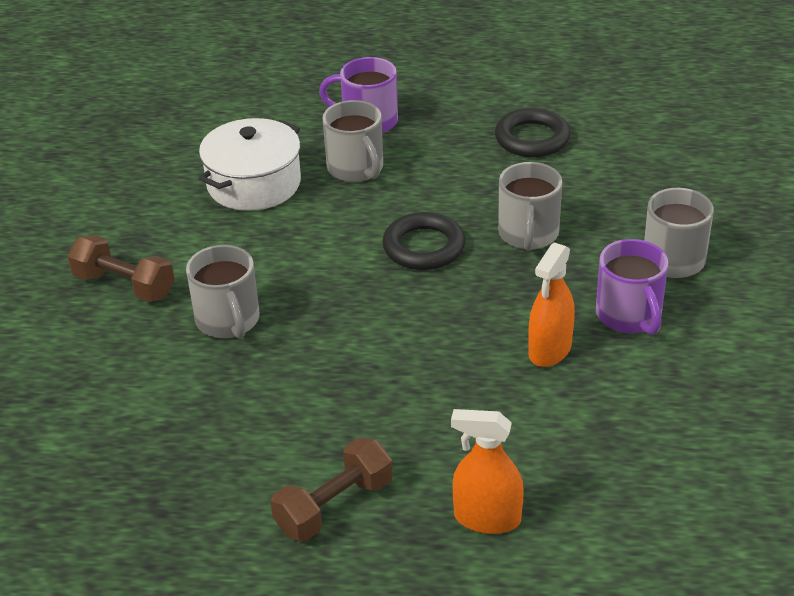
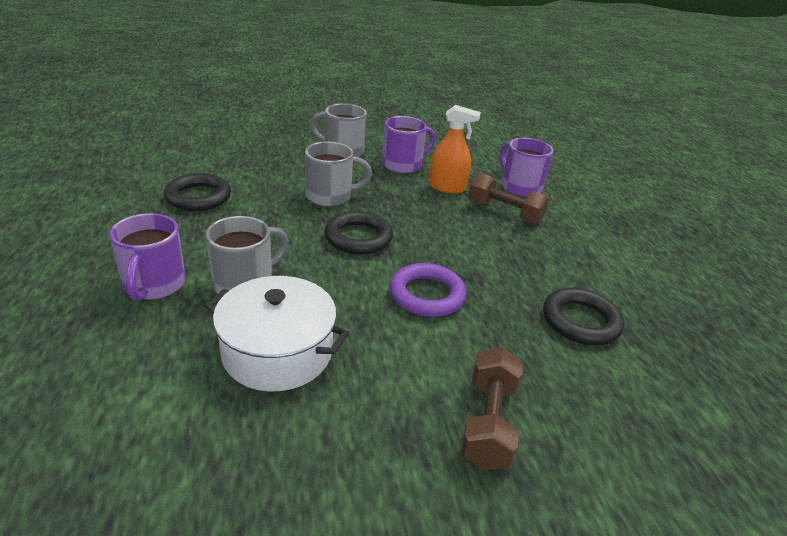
camera: 110 degrees left, 5 degrees down
grey mug [186,245,259,339] -> none
brown dumbbell [270,437,393,541] -> brown dumbbell moved to [468,173,549,224]
orange spray bottle [451,409,524,534] -> none
none -> purple ring [389,263,467,317]
none -> purple mug [500,138,553,197]
none -> black ring [543,288,624,345]

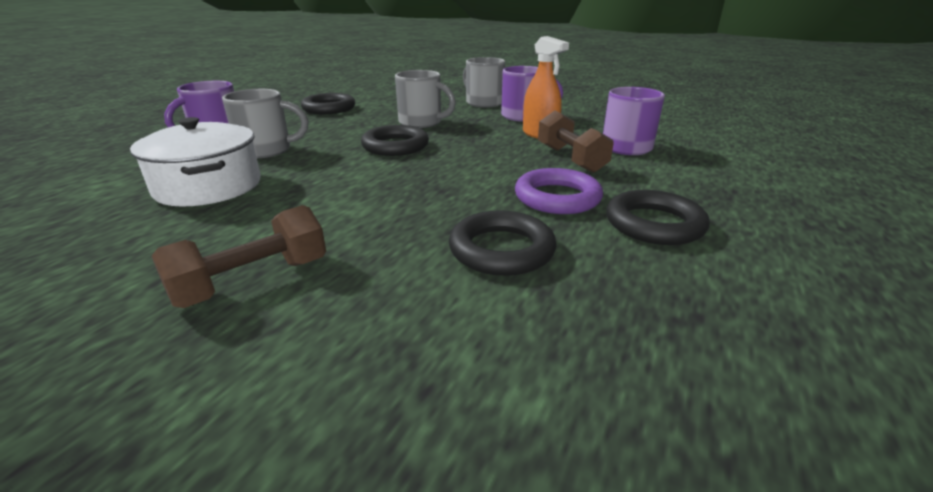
camera: 40 degrees right, 5 degrees down
purple ring [389,263,467,317] -> purple ring moved to [515,168,603,214]
none -> black ring [606,190,710,245]

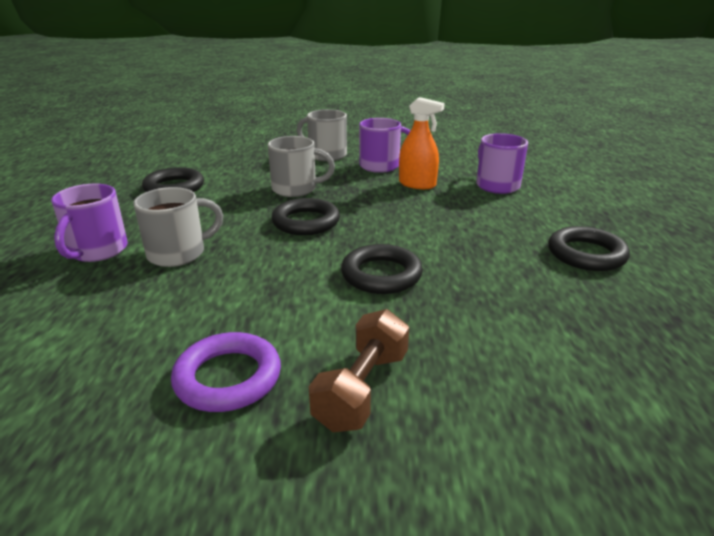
camera: 25 degrees left, 0 degrees up
white pot [130,117,261,206] -> none
black ring [449,210,557,276] -> black ring moved to [341,244,423,294]
purple ring [515,168,603,214] -> purple ring moved to [171,332,281,412]
brown dumbbell [538,110,614,173] -> none

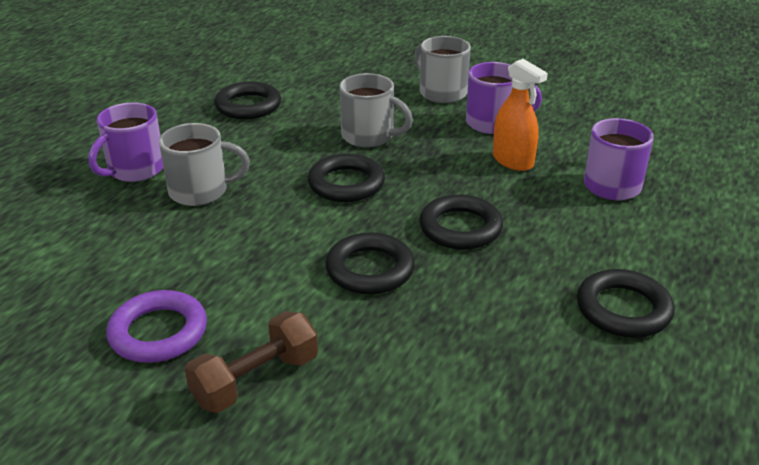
camera: 25 degrees right, 5 degrees up
none -> black ring [419,194,503,250]

